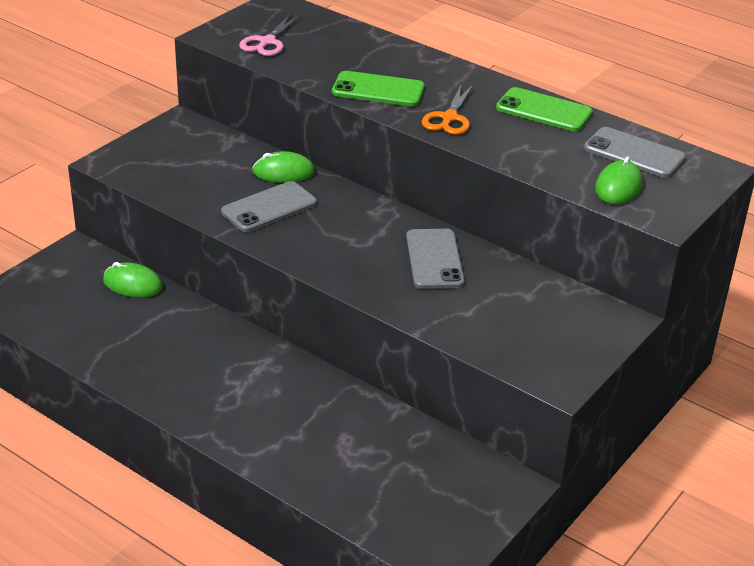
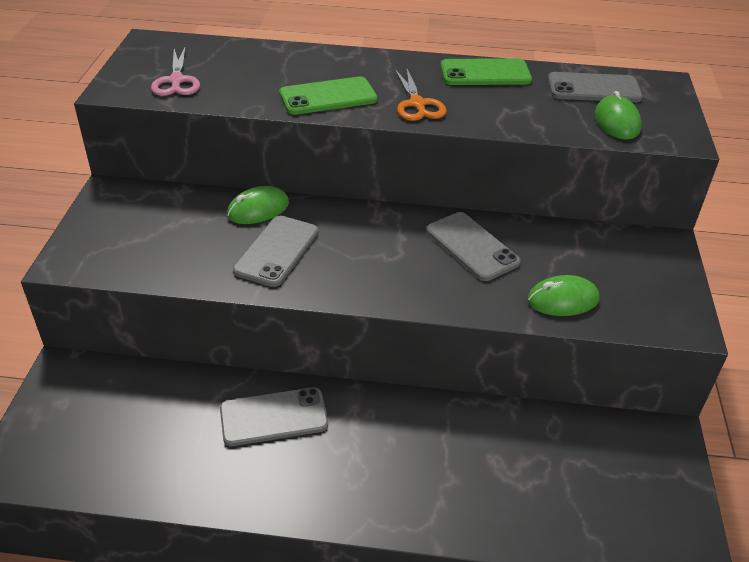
camera: 30 degrees left, 5 degrees up
green mouse [103,262,163,298] -> green mouse moved to [527,275,600,316]
none -> grey phone [220,387,328,446]

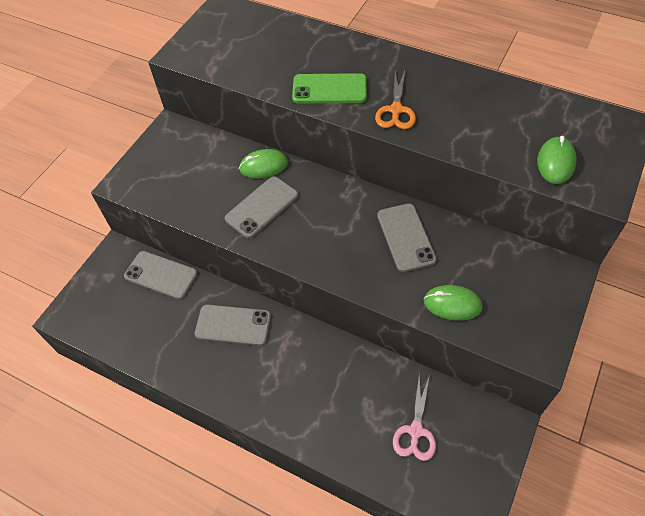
camera: 25 degrees right, 15 degrees up
pink scissors [151,46,200,96] -> pink scissors moved to [393,375,436,461]
green phone [440,58,532,85] -> none
grey phone [548,72,643,102] -> grey phone moved to [124,251,198,299]

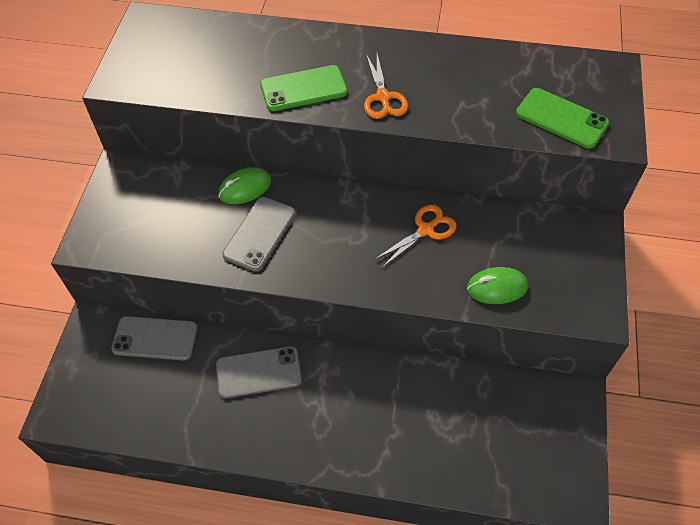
camera: 20 degrees left, 0 degrees up
grey phone [377,203,437,272] -> orange scissors [374,205,456,268]
pink scissors [393,375,436,461] -> none
green mouse [537,136,577,184] -> green phone [516,88,609,148]

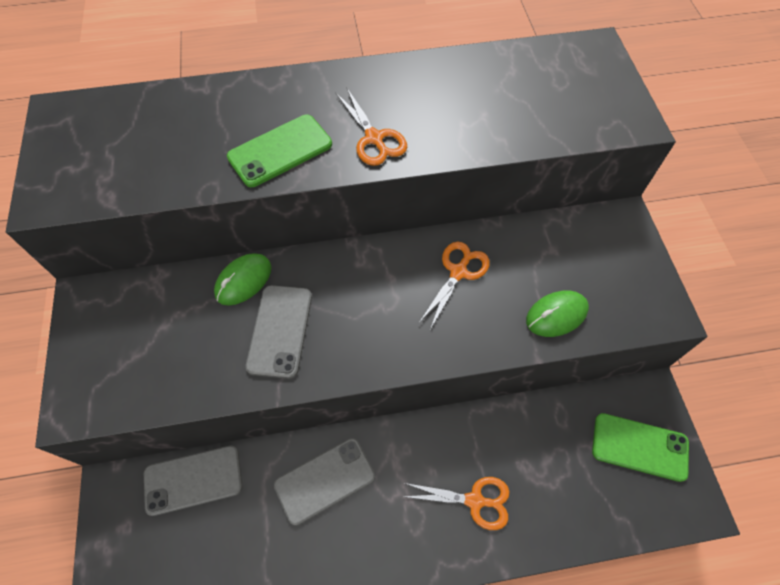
camera: 20 degrees left, 5 degrees up
green phone [516,88,609,148] -> green phone moved to [592,413,689,482]
none -> orange scissors [401,477,510,530]

